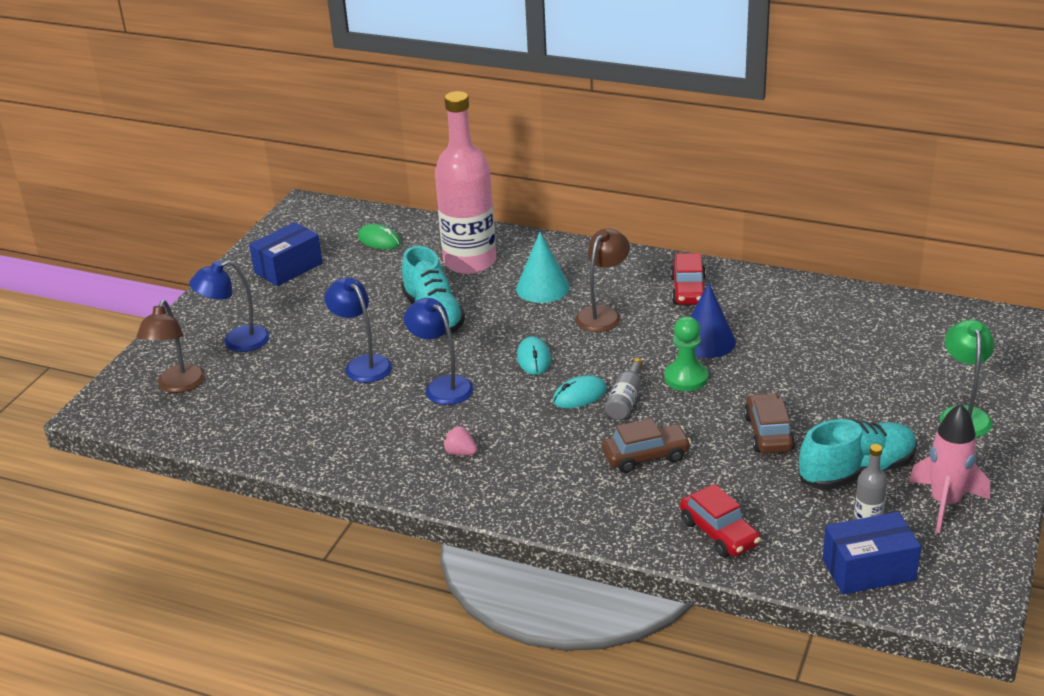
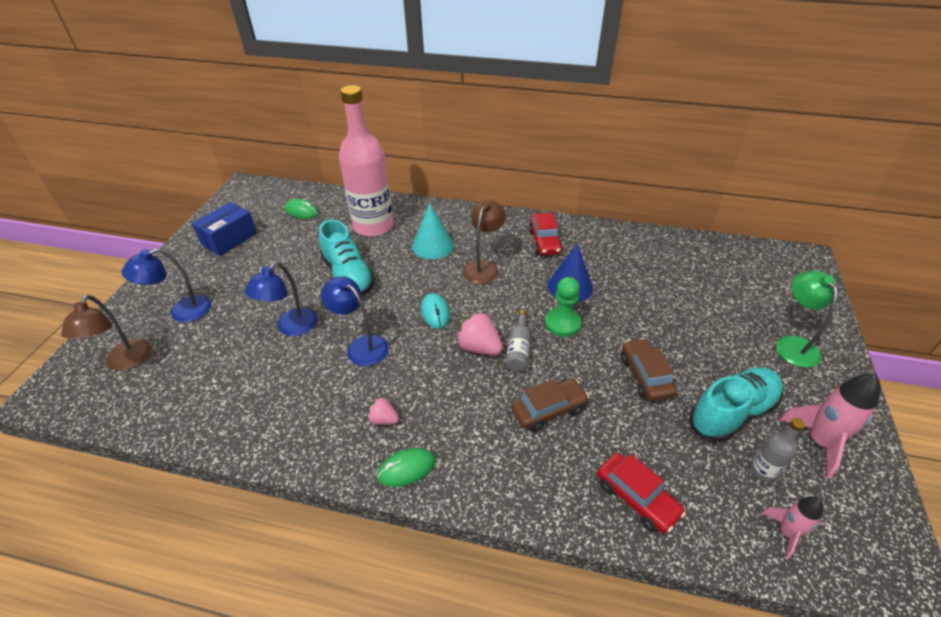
camera: 10 degrees left, 10 degrees up
blue lamp [324,277,392,383] -> blue lamp turned 105 degrees counterclockwise [245,262,318,336]
turquoise mouse [553,375,607,408] -> pink strawberry [456,312,503,355]
blue box [822,512,921,594] -> pink rocket [762,497,823,559]
none -> green mouse [377,448,436,487]

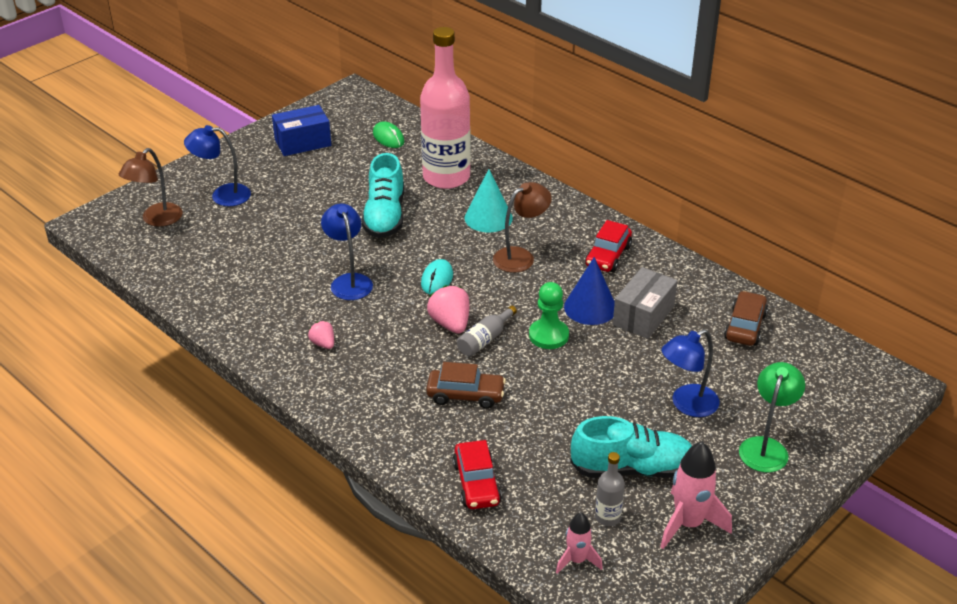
camera: 30 degrees right, 5 degrees down
blue lamp [245,262,318,336] -> blue lamp moved to [662,329,720,417]
green mouse [377,448,436,487] -> none
brown car [621,338,677,401] -> brown car moved to [724,291,768,346]
none -> grey box [613,267,677,339]

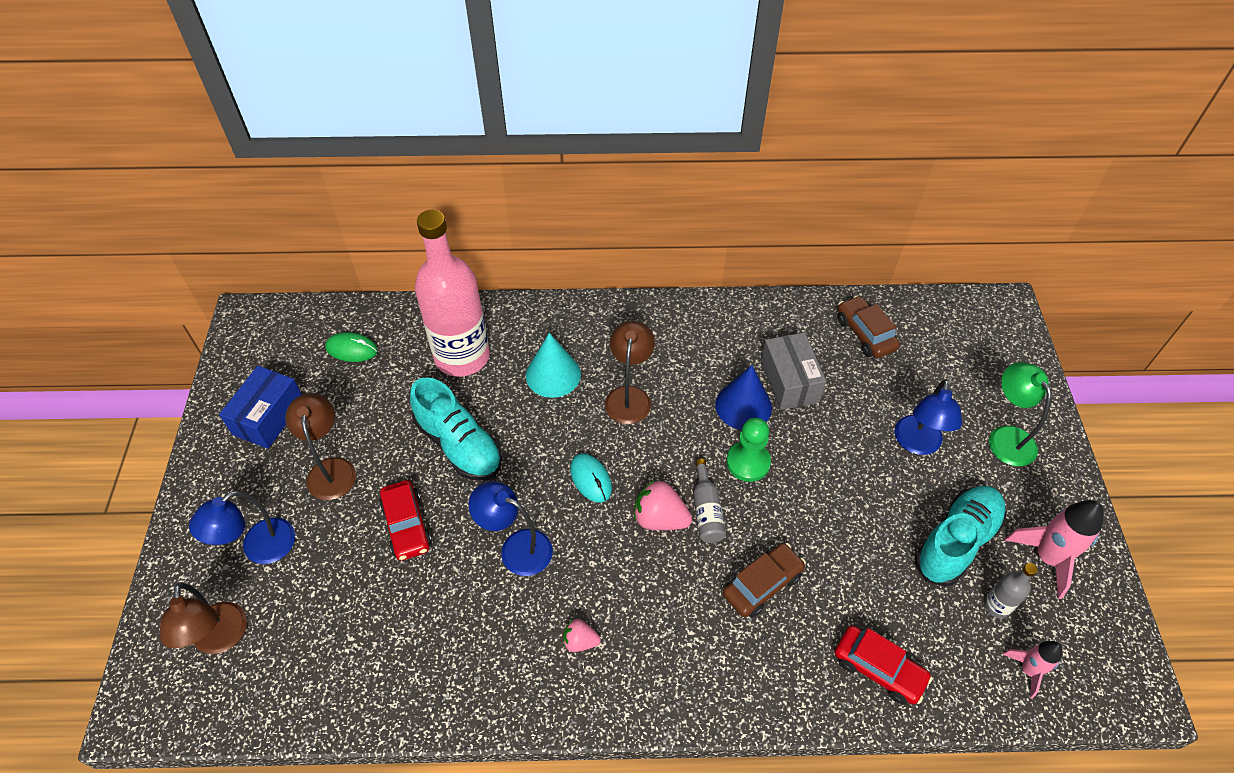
camera: 45 degrees left, 15 degrees up
red car [585,220,632,272] -> red car moved to [379,480,432,561]
none -> brown lamp [285,393,356,500]

